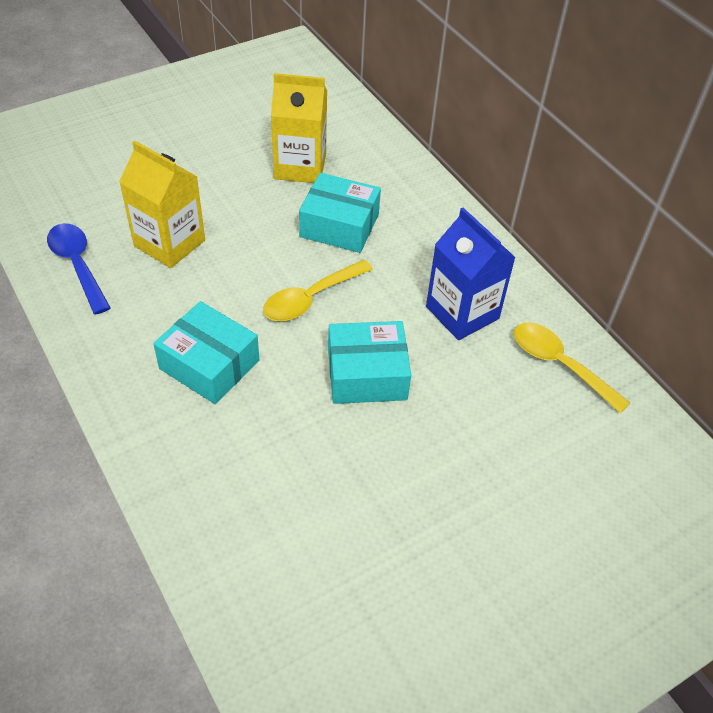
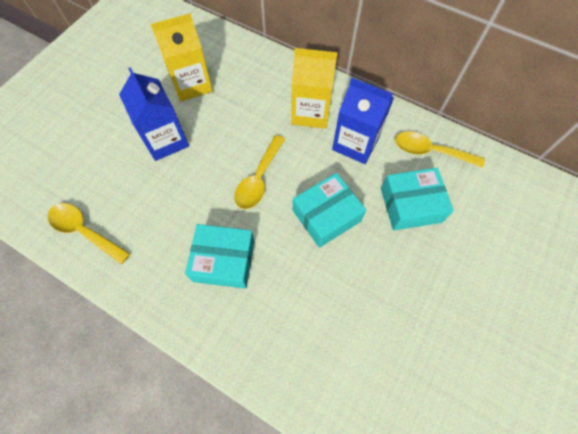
camera: 25 degrees left, 15 degrees up
blue spoon [47,223,111,315] -> yellow spoon [47,203,130,264]
yellow carton [119,140,205,268] -> yellow carton moved to [291,48,337,129]
turquoise box [299,173,381,253] -> turquoise box moved to [381,168,454,230]
none -> blue carton [119,67,189,161]

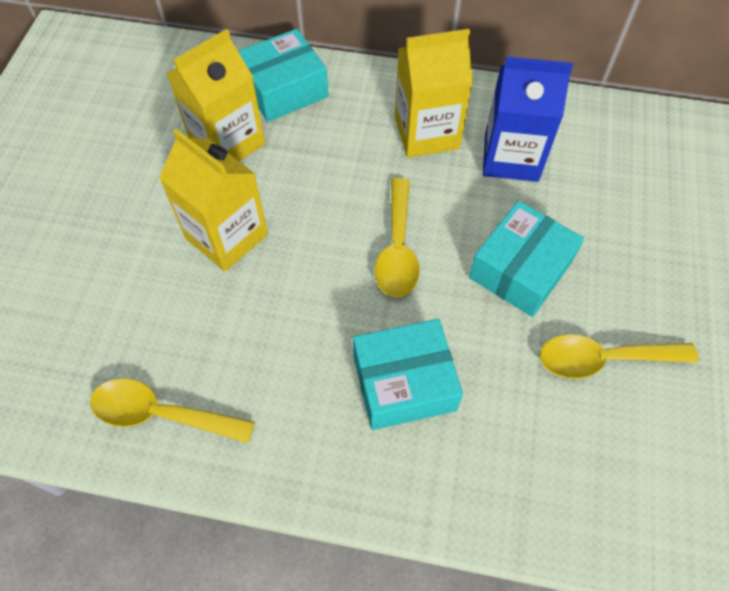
camera: 20 degrees left, 5 degrees down
blue carton [119,67,189,161] -> yellow carton [159,129,268,271]
turquoise box [381,168,454,230] -> turquoise box moved to [238,29,328,122]
yellow spoon [395,131,485,168] -> yellow spoon moved to [540,334,699,379]

